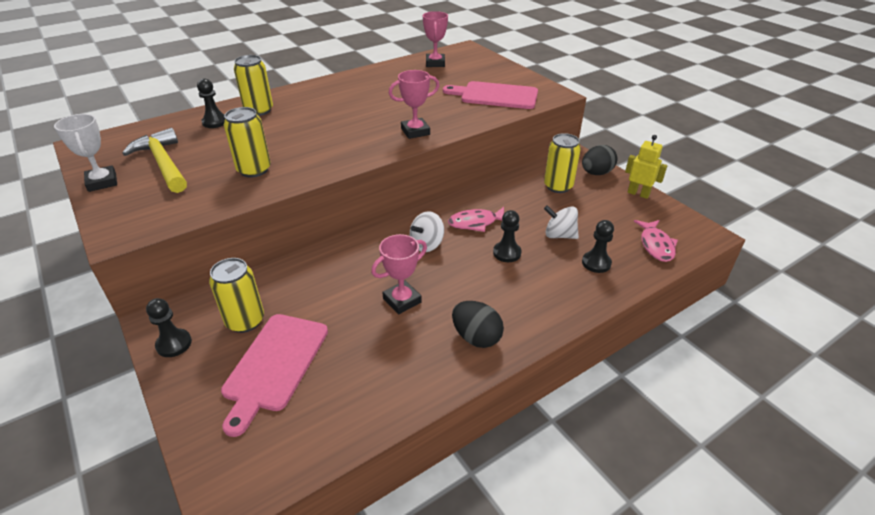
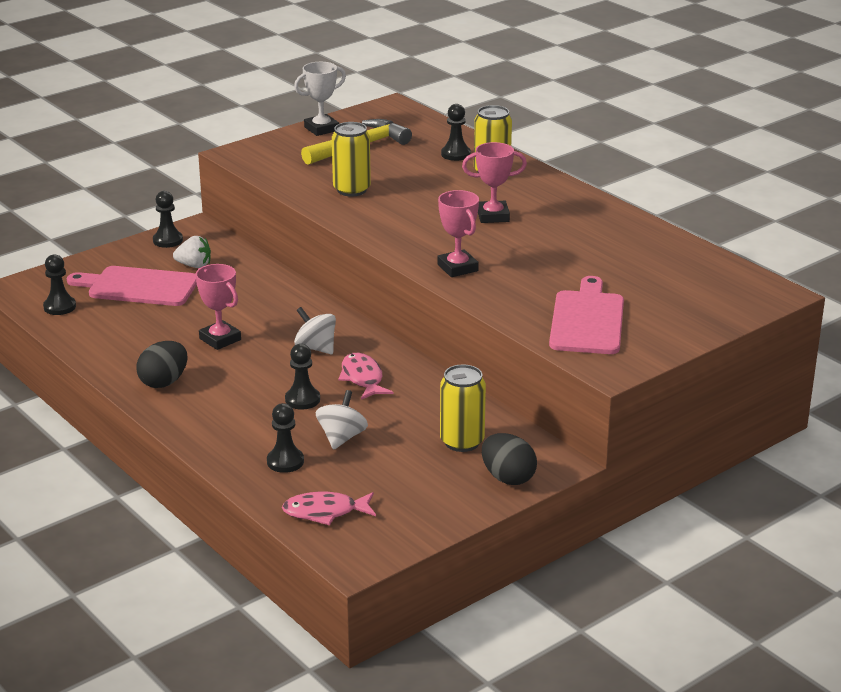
camera: 85 degrees right, 10 degrees down
yellow can [209,258,264,333] -> white strawberry [173,236,211,268]
pink trophy [423,11,448,67] -> pink trophy moved to [462,142,527,223]
yellow robot [625,135,667,199] -> none
none -> black pawn [43,254,76,315]

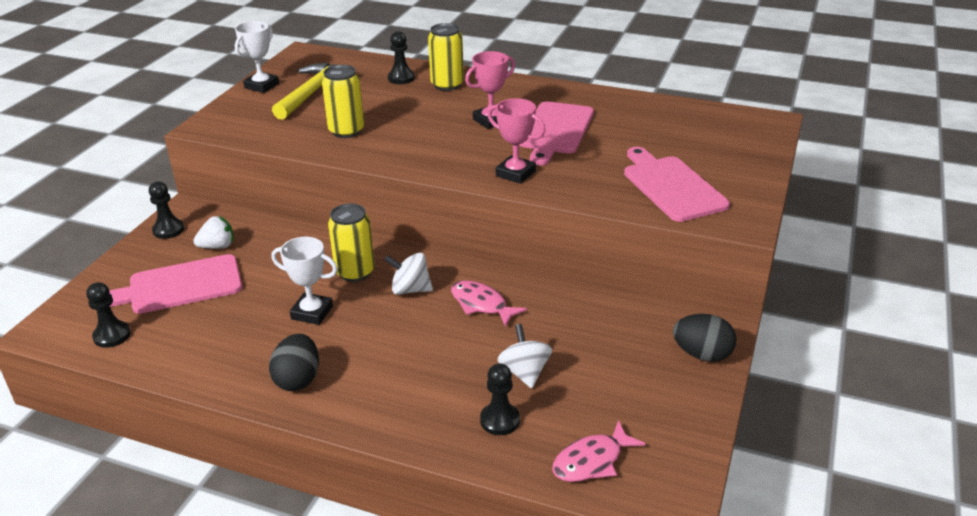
camera: 30 degrees left, 5 degrees up
pink trophy [196,264,241,350] -> white trophy [272,237,338,325]
black pawn [285,344,320,410] -> none
yellow can [440,364,486,452] -> yellow can moved to [328,204,375,282]
none -> pink cutting board [519,101,594,165]

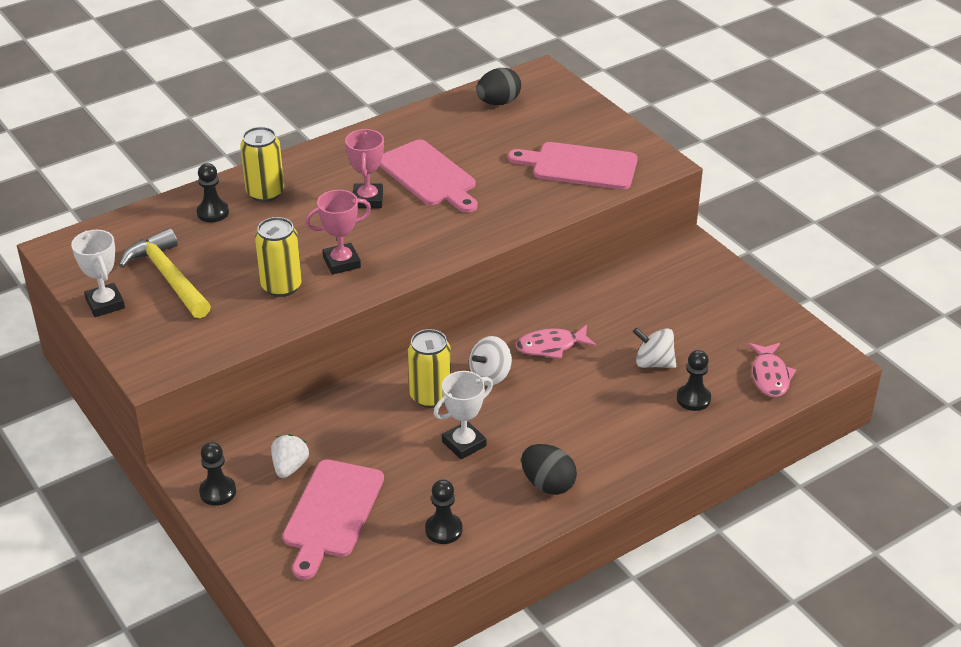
camera: 55 degrees left, 5 degrees up
black pawn [86,282,131,348] -> black pawn moved to [425,479,462,544]
pink trophy [487,98,545,184] -> pink trophy moved to [305,190,371,275]
black egg [673,314,737,362] -> black egg moved to [476,68,521,105]

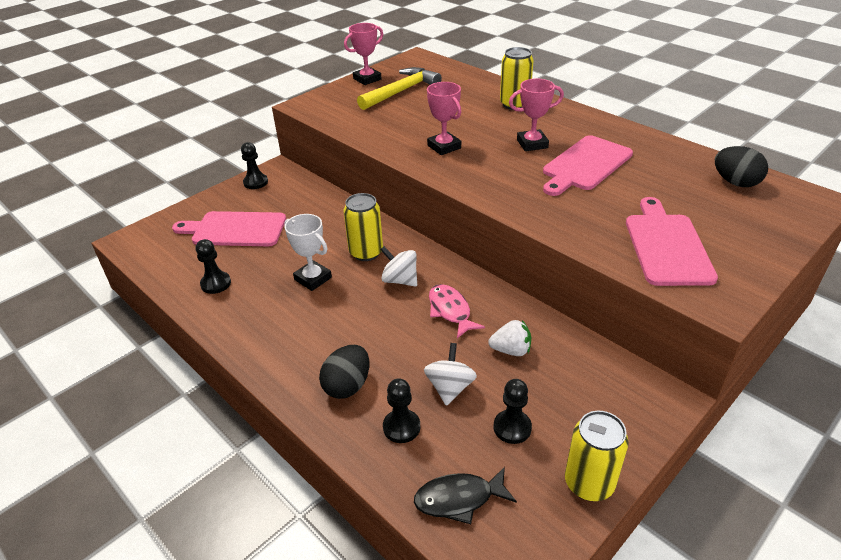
camera: 80 degrees right, 0 degrees up
white trophy [71,230,125,317] -> pink trophy [344,23,383,85]
black pawn [197,163,229,222] -> black pawn moved to [494,379,532,444]
yellow can [255,217,302,297] -> yellow can moved to [565,411,629,501]
white strawberry [271,434,309,478] -> white strawberry moved to [488,320,531,356]
black egg [521,444,577,495] -> black egg moved to [319,345,370,399]
pink fish [748,343,796,397] -> black fish [414,467,517,524]

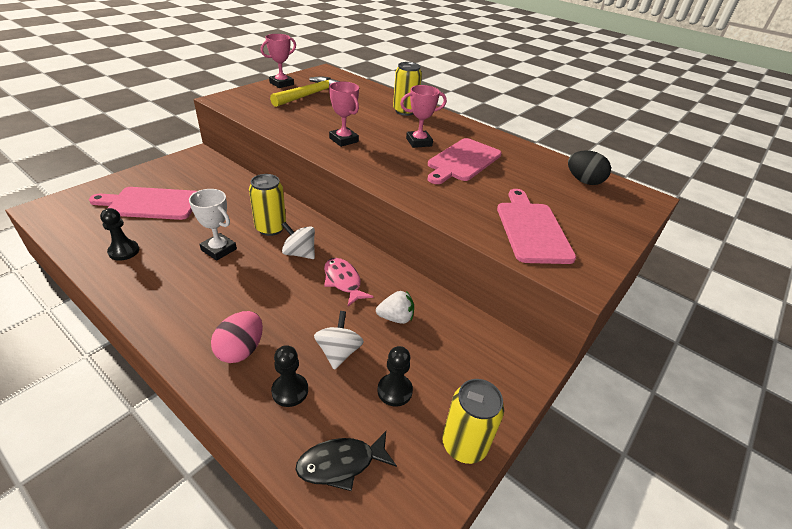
camera: 10 degrees left, 0 degrees up
black pawn [241,142,268,189] -> none
black egg [319,345,370,399] -> pink egg [211,311,263,363]

